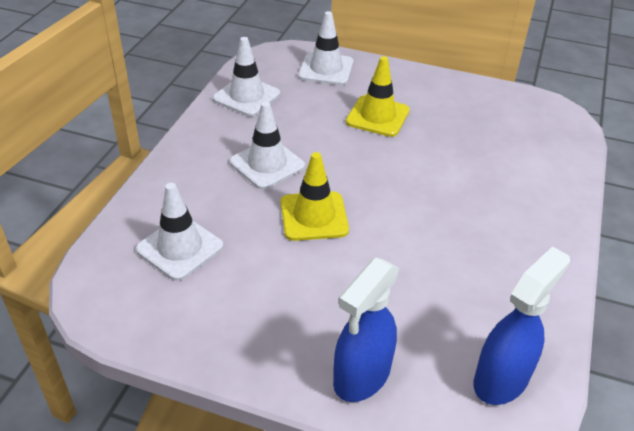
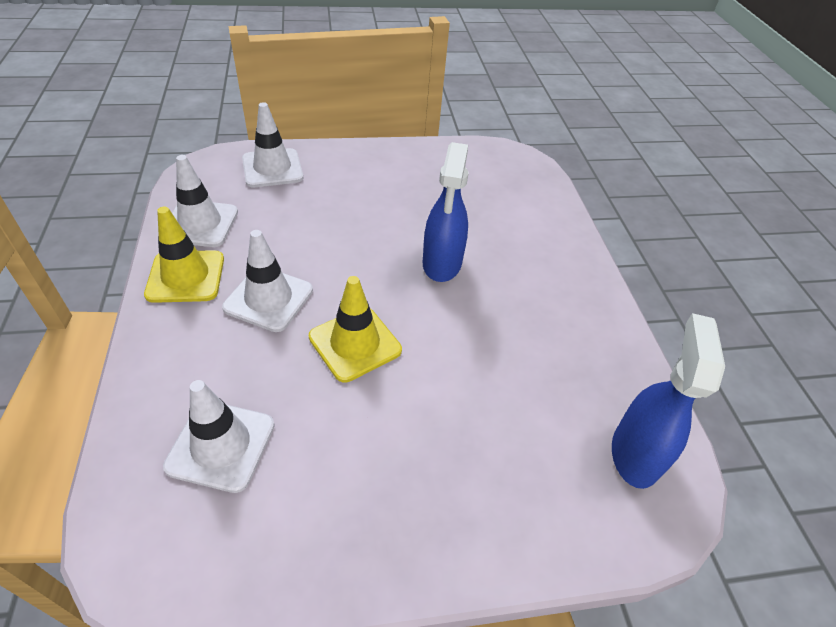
camera: 30 degrees left, 5 degrees up
blue spray bottle [333,257,399,402] -> blue spray bottle moved to [423,142,468,282]
yellow traffic cone [346,56,410,137] -> yellow traffic cone moved to [144,207,224,303]

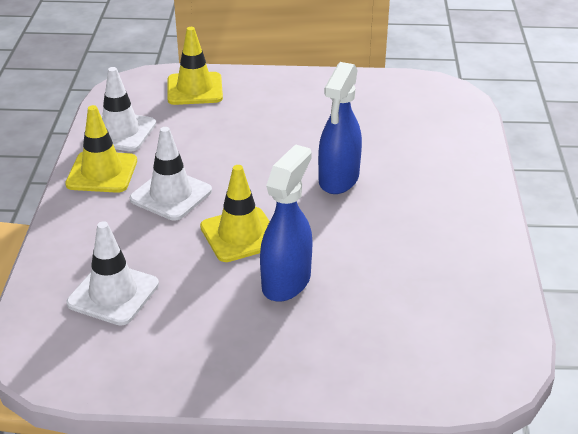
camera: 15 degrees right, 10 degrees down
white traffic cone [242,102,303,187] -> yellow traffic cone [167,27,223,105]
blue spray bottle [612,313,725,489] -> blue spray bottle moved to [260,144,313,302]

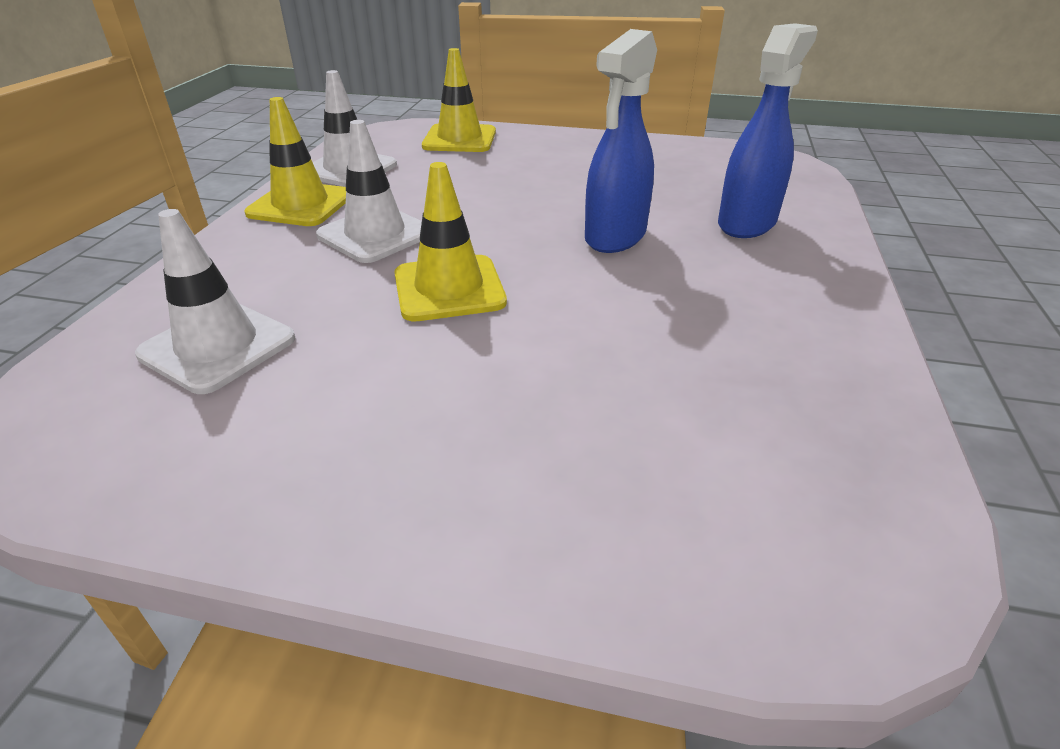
camera: 10 degrees right, 0 degrees up
blue spray bottle [260,144,313,302] -> blue spray bottle moved to [718,23,818,238]

